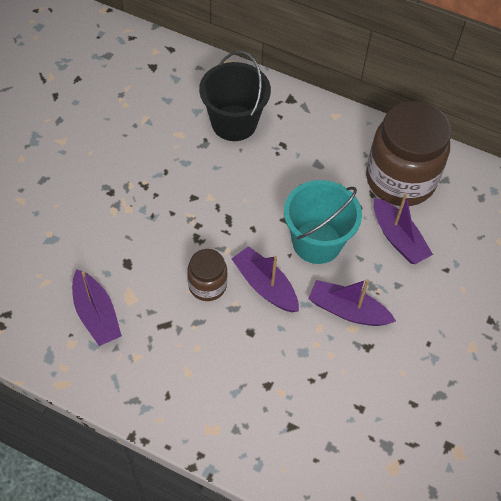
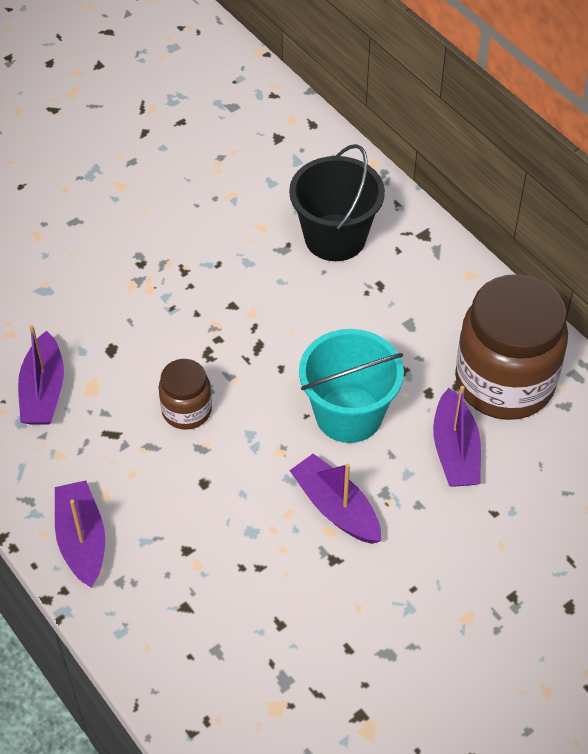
camera: 30 degrees right, 5 degrees down
purple boat [232,246,299,312] -> purple boat moved to [55,480,105,587]

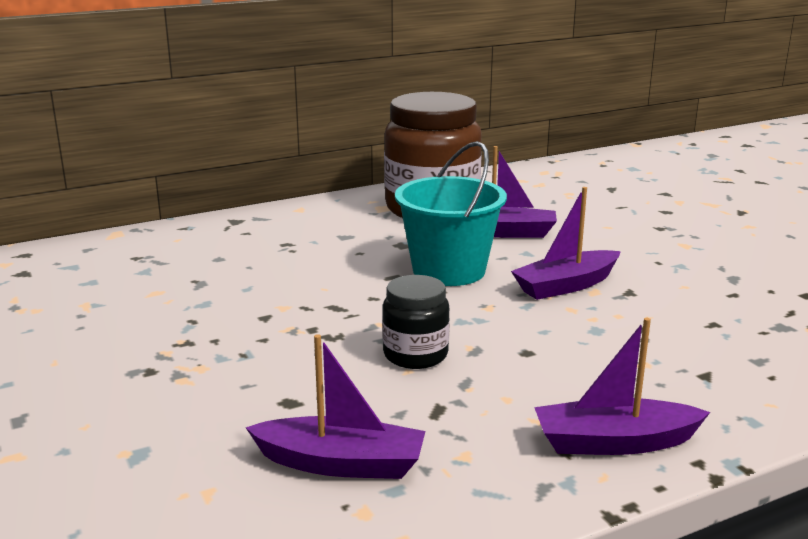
camera: 80 degrees left, 30 degrees down
brown jar [159,359,212,430] -> black jar [382,275,450,369]
black bucket [289,144,385,261] -> none

